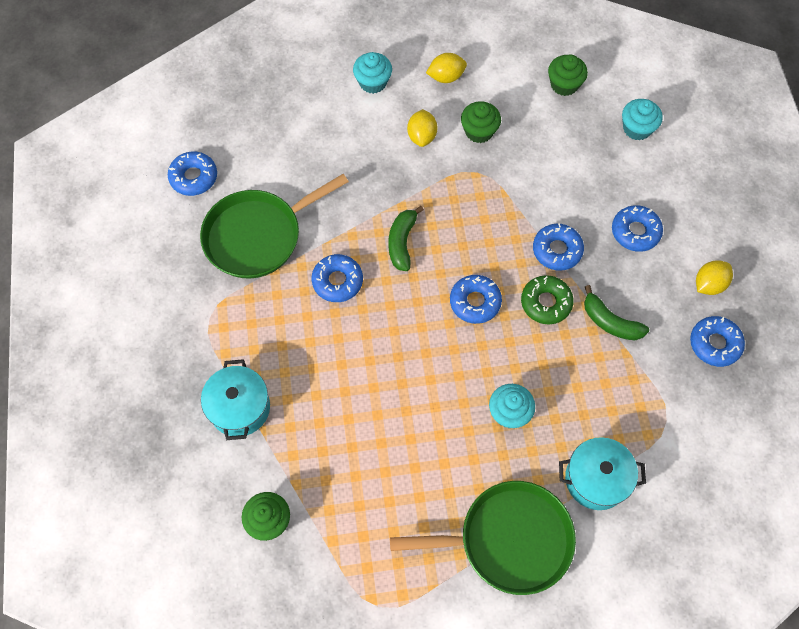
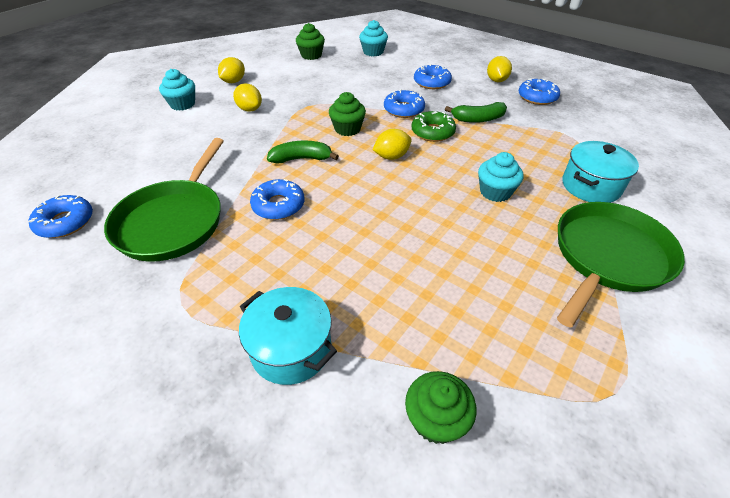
camera: 45 degrees left, 20 degrees down
green banana [388,206,424,271] -> green banana turned 120 degrees clockwise [267,140,339,164]
blue donut [450,275,502,324] -> yellow lemon [372,129,412,160]
green cupcake [461,101,501,143] -> green cupcake moved to [329,92,366,136]

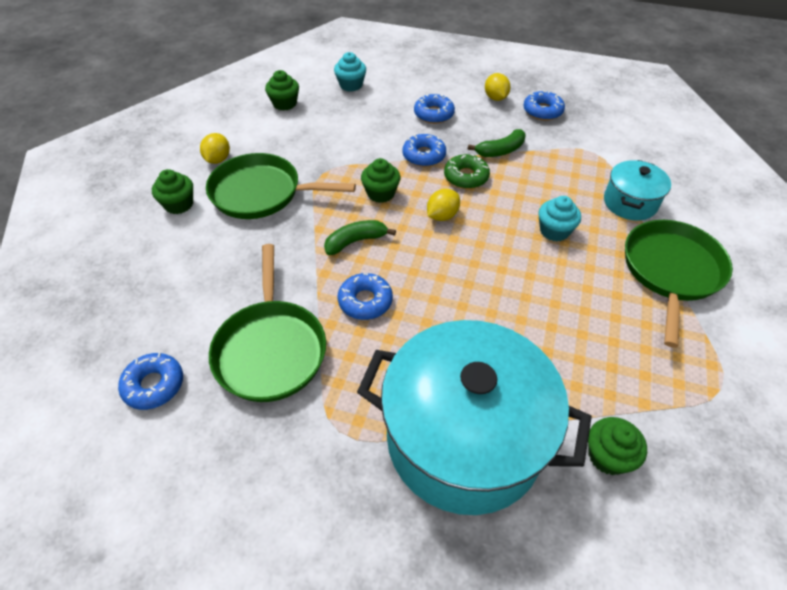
camera: 20 degrees left, 5 degrees up
turquoise cupcake [159,69,195,111] -> green cupcake [152,169,193,214]
yellow lemon [233,83,262,112] -> green pan [206,153,356,219]
turquoise pot [239,287,337,385] -> turquoise pot [357,320,592,515], size x2.11

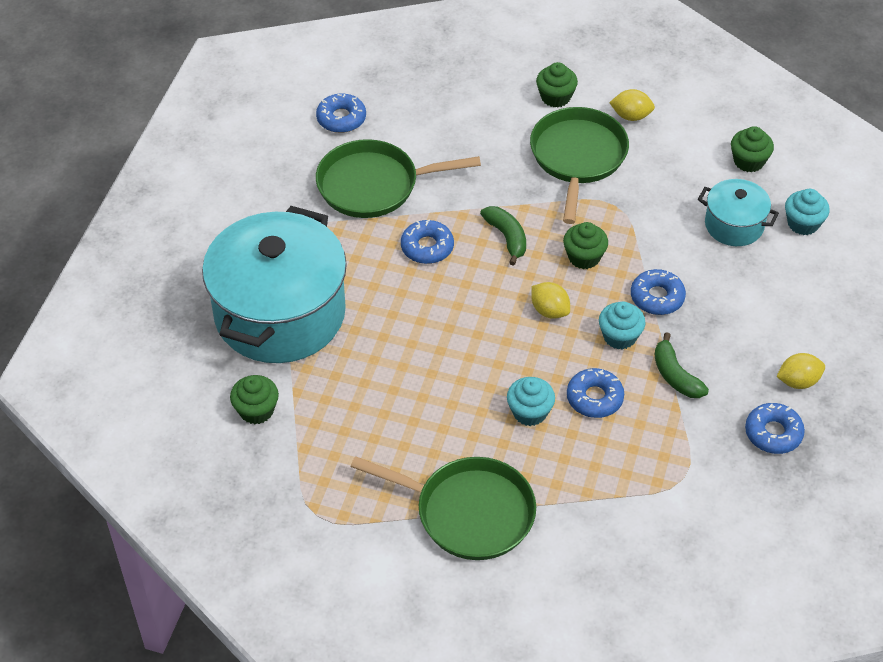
camera: 90 degrees right, 0 degrees up
blue donut [414,94,455,124] -> blue donut moved to [567,368,624,418]
green donut [444,154,490,189] -> turquoise cupcake [599,302,646,350]
turquoise pot [604,160,671,220] -> turquoise pot moved to [698,179,779,246]

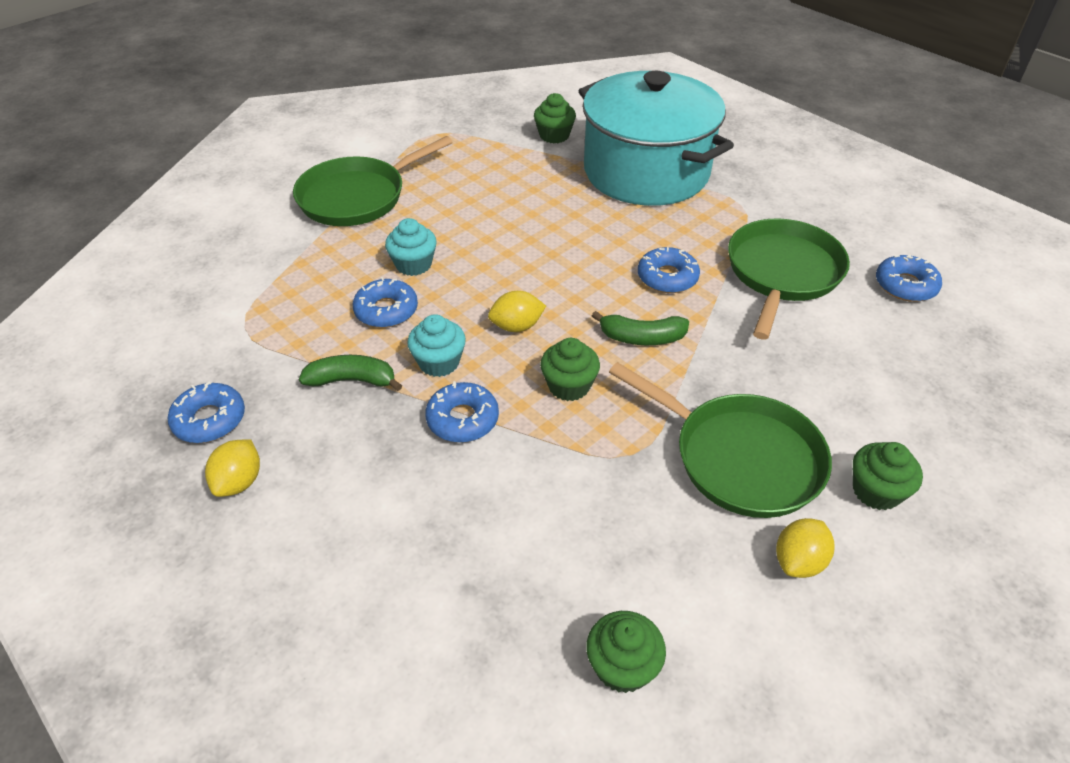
camera: 120 degrees right, 5 degrees down
turquoise pot [698,179,779,246] -> none
turquoise cupcake [785,189,830,235] -> none

